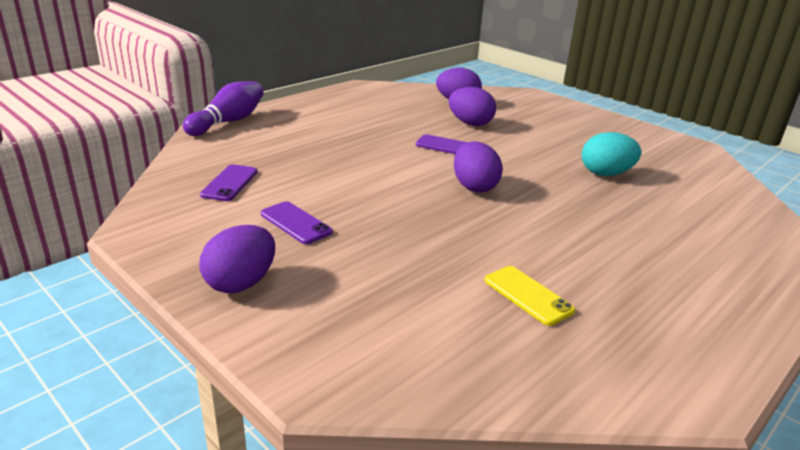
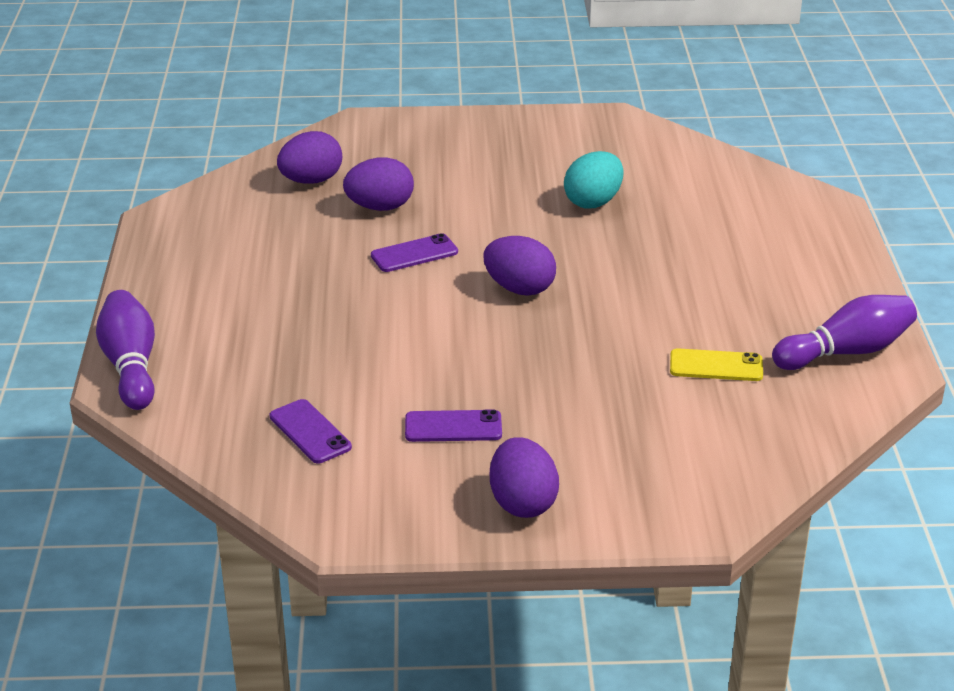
camera: 45 degrees left, 5 degrees up
none -> purple bowling pin [772,295,917,370]

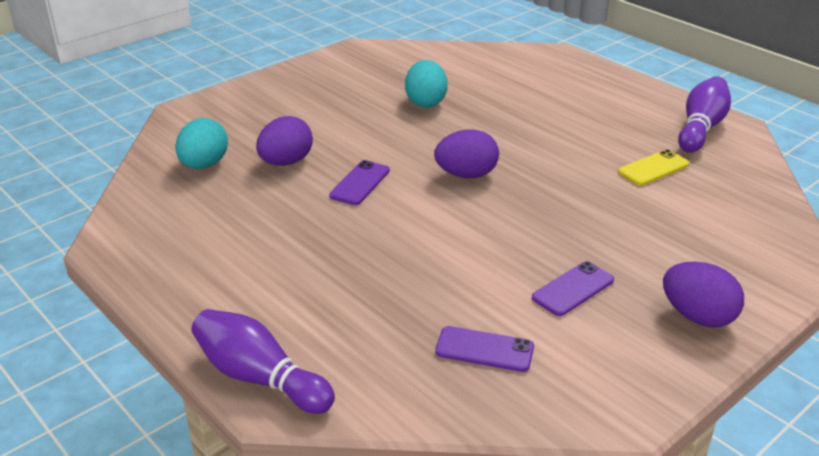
camera: 40 degrees left, 0 degrees up
purple egg [277,131,342,184] -> turquoise egg [175,118,228,169]

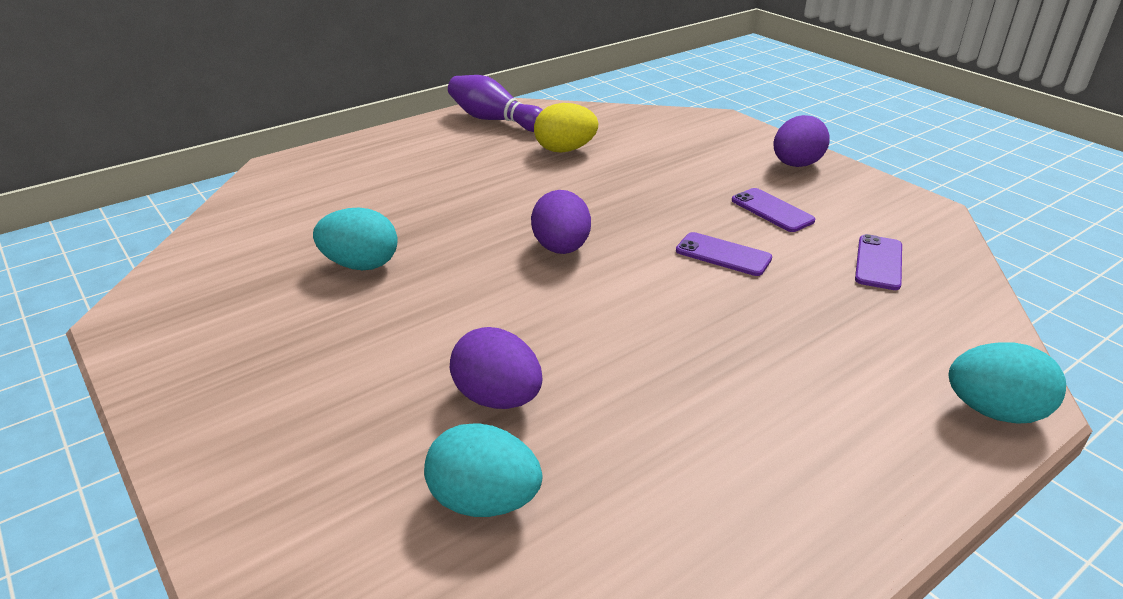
camera: 85 degrees left, 0 degrees up
purple bowling pin [191,309,335,414] -> turquoise egg [949,342,1066,424]
purple phone [329,160,390,205] -> purple phone moved to [676,232,772,276]
yellow phone [618,149,689,186] -> yellow egg [534,103,598,153]

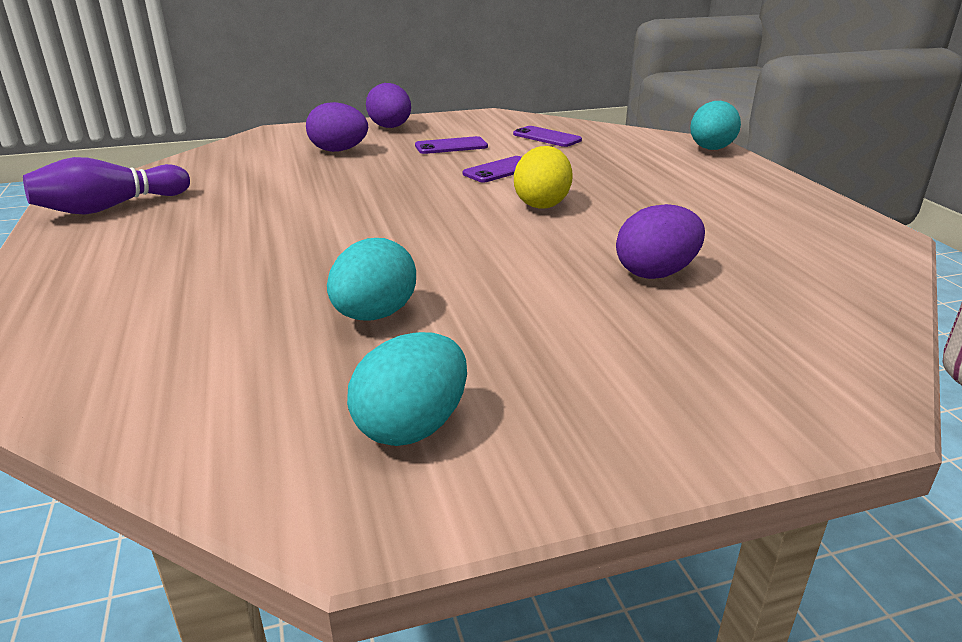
camera: 70 degrees left, 5 degrees down
turquoise egg [424,423,542,517] -> turquoise egg moved to [347,332,467,446]
purple egg [531,190,591,254] -> purple egg moved to [306,102,368,152]
yellow egg [534,103,598,153] -> yellow egg moved to [514,146,573,209]

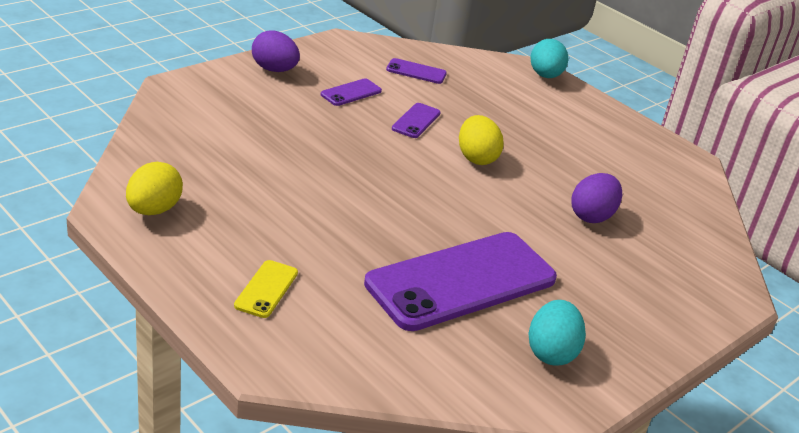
camera: 30 degrees left, 5 degrees up
purple bowling pin [23,157,190,214] -> yellow egg [126,162,183,215]
purple egg [306,102,368,152] -> none
turquoise egg [327,238,416,321] -> purple phone [364,232,557,331]
none -> yellow phone [234,260,298,318]

